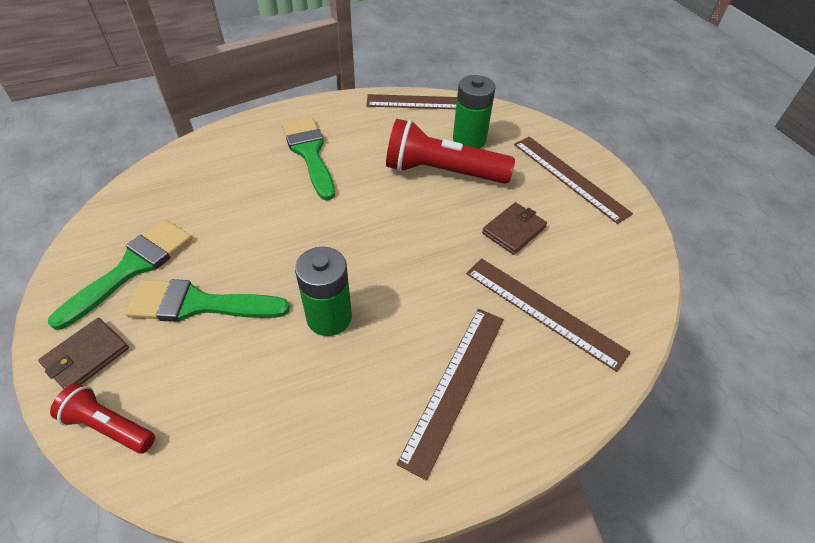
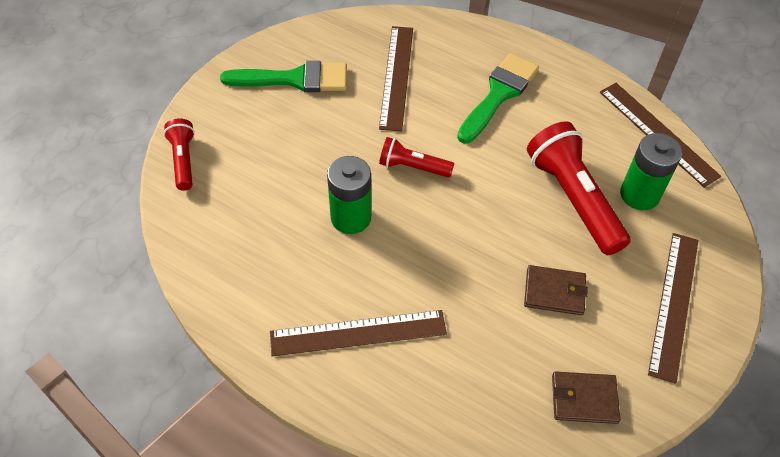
camera: 55 degrees right, 5 degrees up
brown wallet [38,318,129,389] -> brown wallet moved to [552,371,621,424]
green brush [125,279,290,322] -> none
brown ruler [466,258,631,372] -> brown ruler moved to [379,26,413,131]
none -> red flashlight [379,137,454,178]

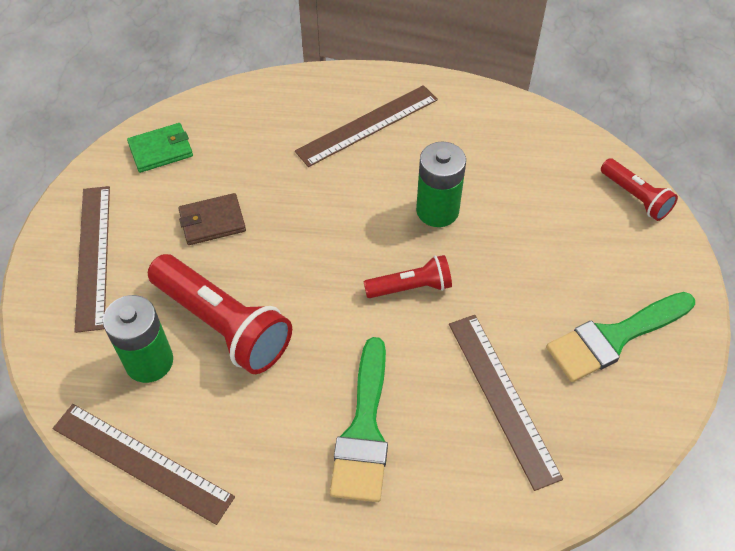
camera: 155 degrees right, 0 degrees up
brown wallet [552,371,621,424] -> green wallet [127,123,193,173]

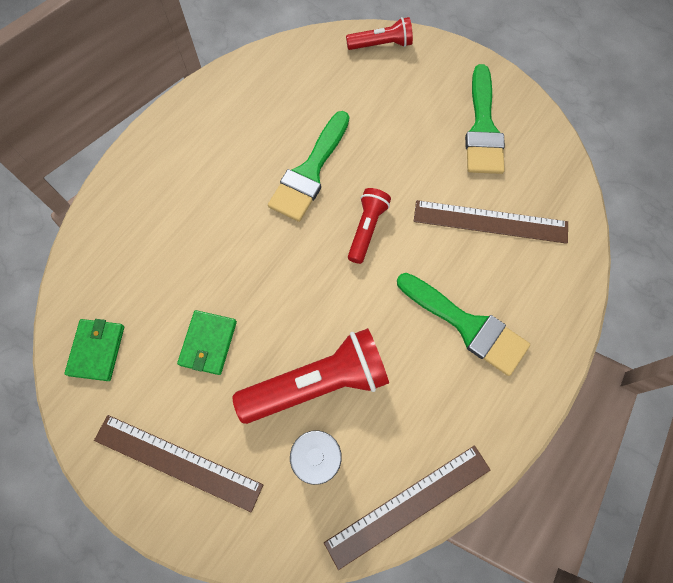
camera: 60 degrees left, 15 degrees up
brown wallet [178,193,246,245] -> green wallet [177,310,237,375]
brown ruler [295,85,438,167] -> none
green battery [416,141,466,227] -> green brush [268,111,349,222]

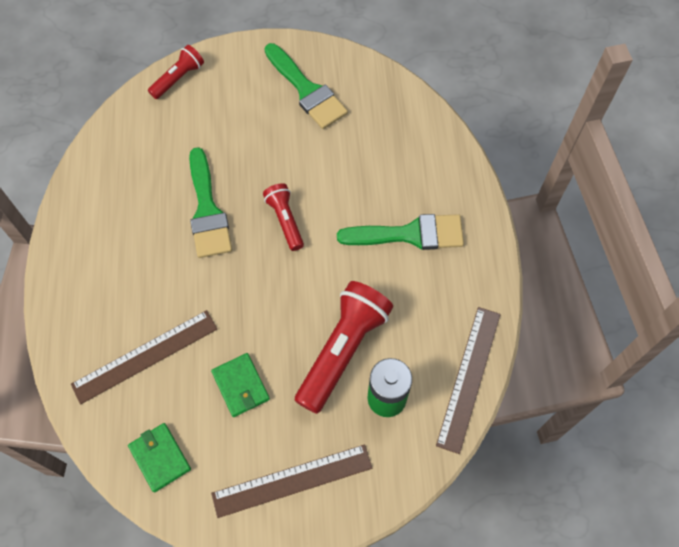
camera: 40 degrees left, 5 degrees down
brown ruler [414,200,568,244] -> brown ruler moved to [71,310,217,404]

